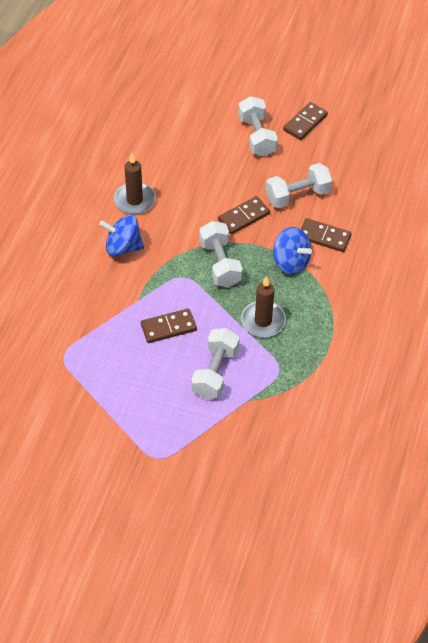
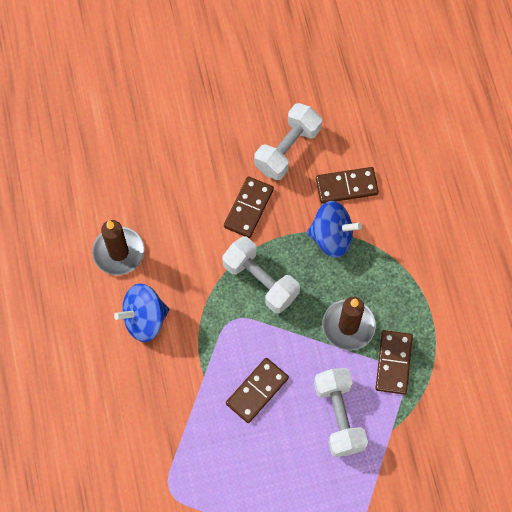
camera: 30 degrees left, 15 degrees up
white dumbbell [238,96,278,157] -> none
brown domino [283,102,328,140] -> brown domino moved to [376,330,413,395]

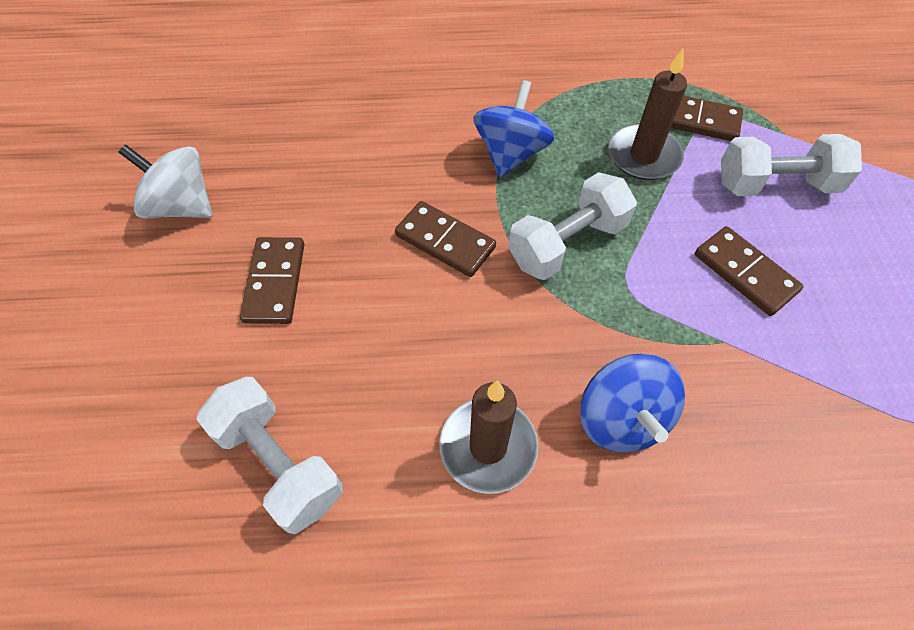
camera: 80 degrees left, 10 degrees down
white dumbbell [254,103,322,180] -> white dumbbell moved to [196,377,343,534]
brown domino [316,167,379,204] -> brown domino moved to [240,237,304,324]
none -> white spinning top [118,144,212,219]

